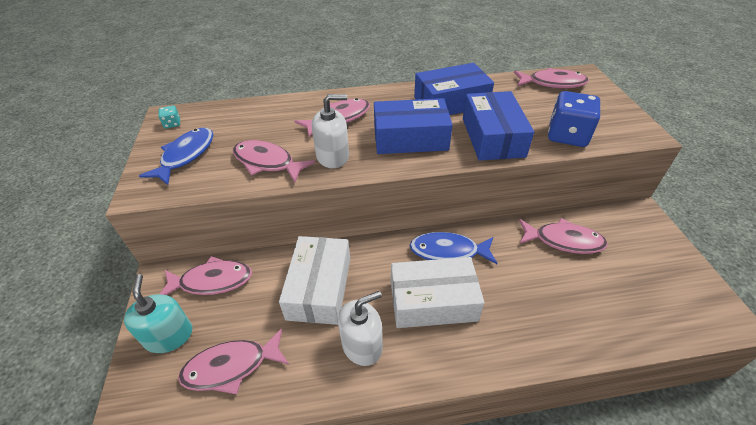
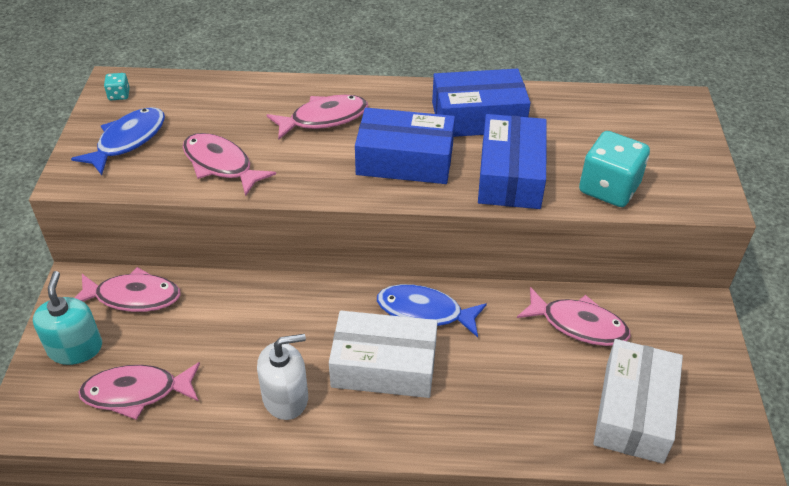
camera: 10 degrees right, 0 degrees up
white box [279,236,350,325] -> white box moved to [593,339,683,464]
white soap dispenser [312,94,349,168] -> none
pink fish [514,68,589,88] -> none
blue dice [548,91,600,147] -> turquoise dice [579,131,650,207]

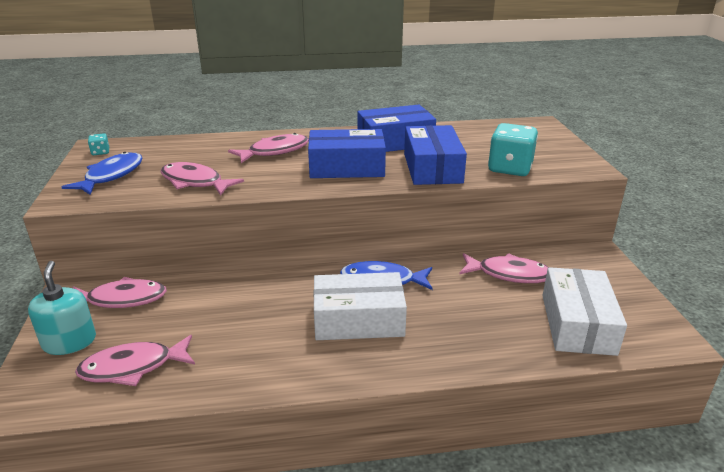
camera: 10 degrees left, 15 degrees down
white soap dispenser [257,334,308,420] -> none

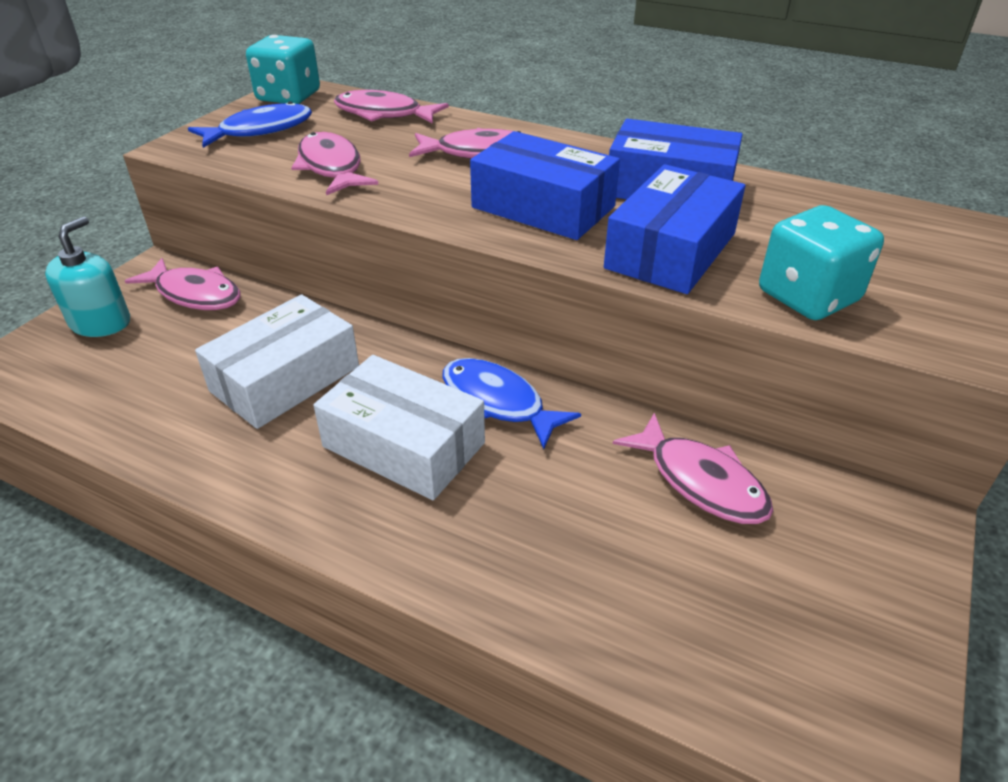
camera: 35 degrees right, 10 degrees up
pink fish [75,335,195,386] -> pink fish moved to [333,90,449,124]
turquoise dice [88,133,109,155] -> turquoise dice [246,35,320,104], size x2.24
white box [542,267,627,356] -> white box moved to [195,294,359,429]

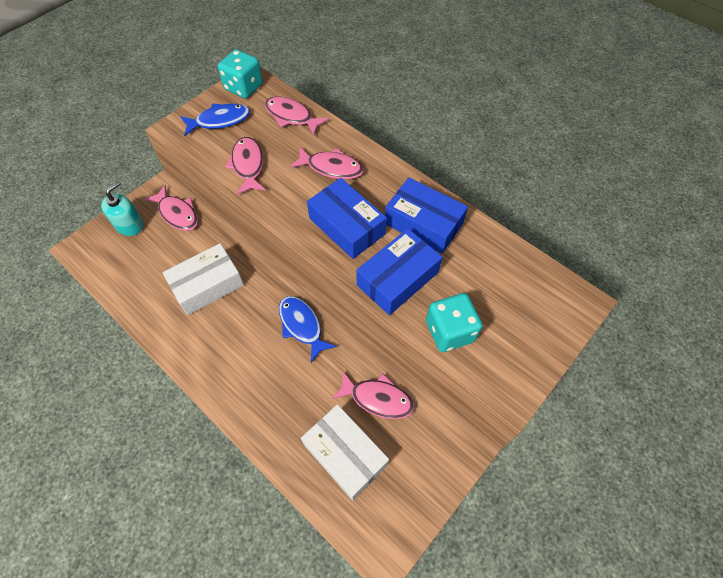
camera: 15 degrees right, 20 degrees up
white box [313,355,485,500] -> white box moved to [301,404,389,500]
pink fish [613,413,773,524] -> pink fish turned 45 degrees counterclockwise [332,370,414,419]

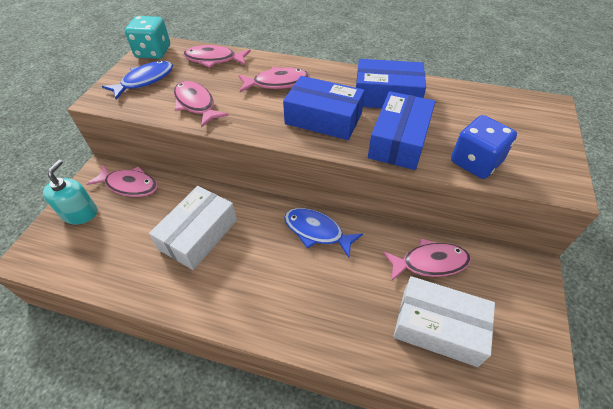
camera: 25 degrees left, 10 degrees down
turquoise dice [426,293,483,352] -> blue dice [451,115,517,179]

